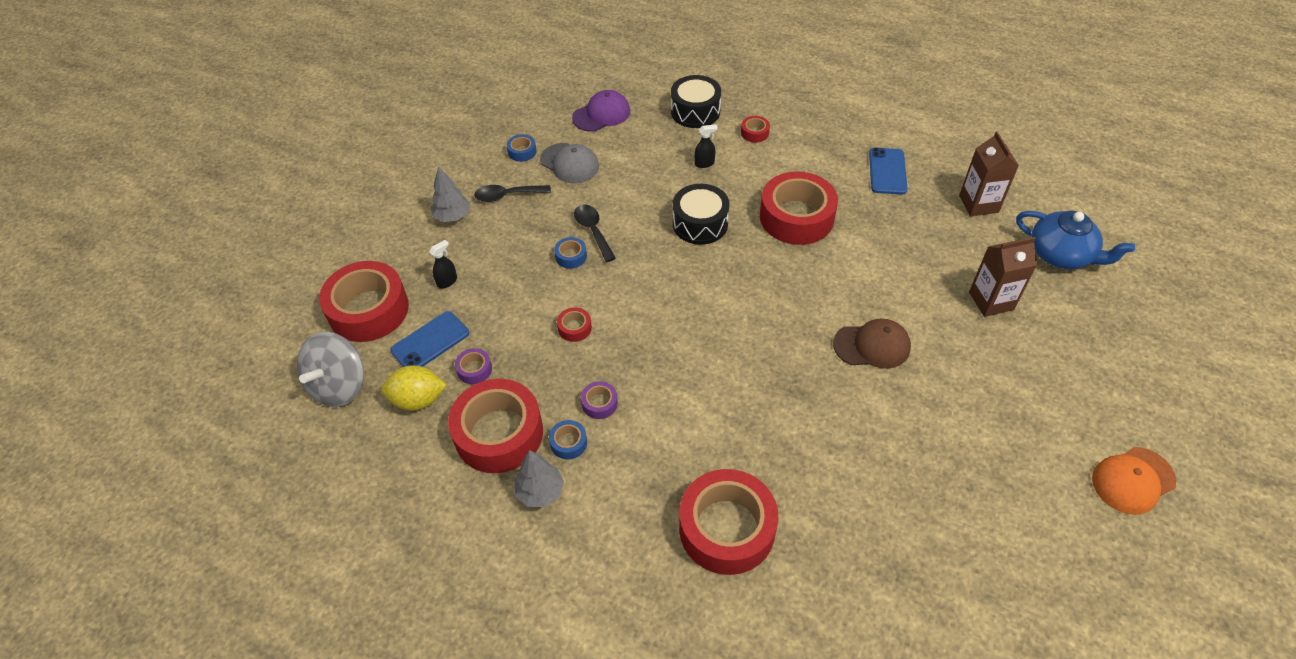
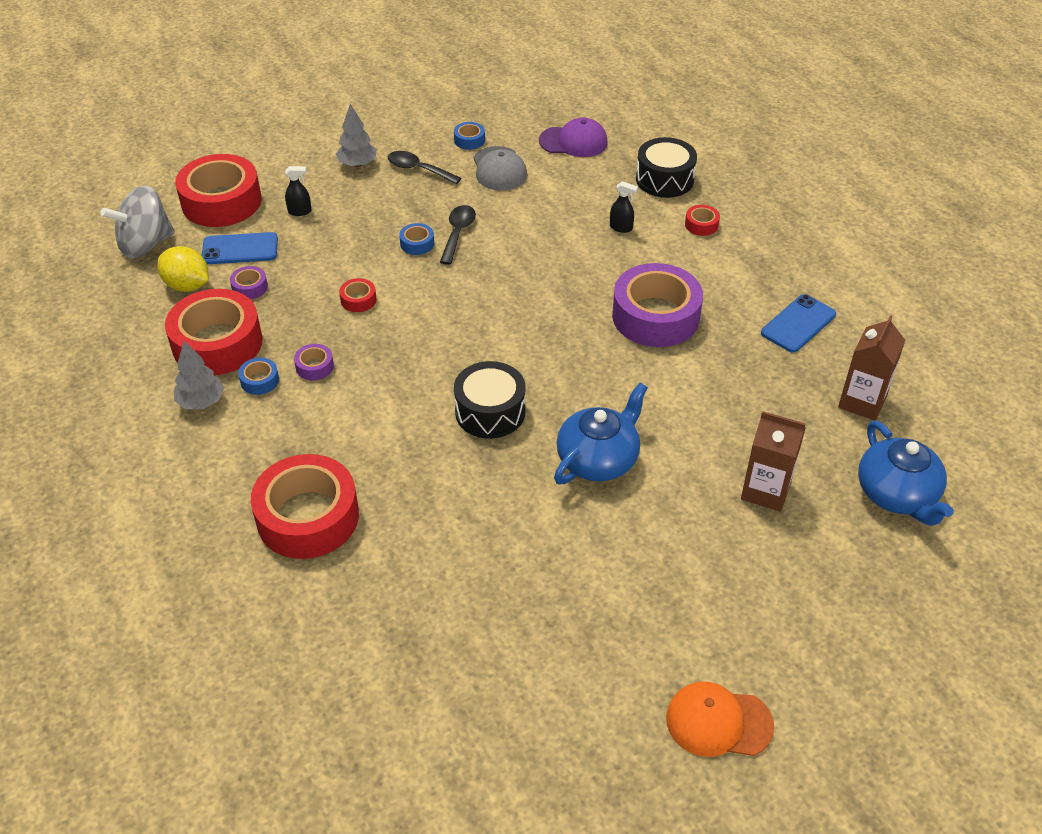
camera: 35 degrees right, 5 degrees down
black drum [673,184,730,245] -> black drum moved to [454,361,526,439]
red tape [760,172,838,245] -> purple tape [612,263,703,347]
brown cap [833,319,911,369] -> blue teapot [554,383,648,484]

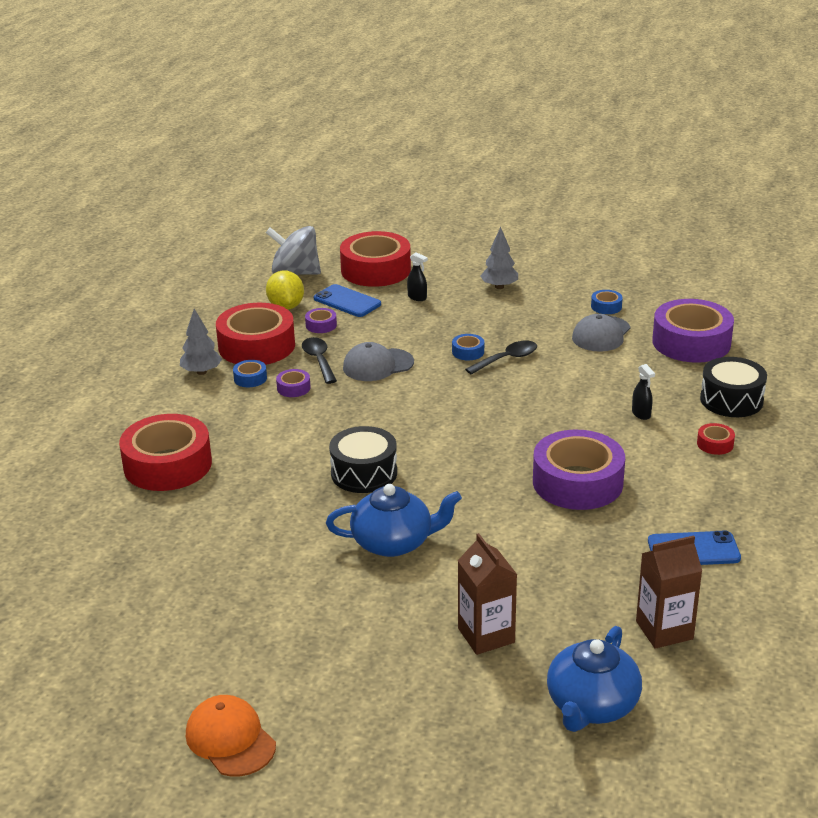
camera: 45 degrees right, 15 degrees down
red tape [339,278,377,312] -> grey cap [343,342,414,381]
black spoon [388,151,461,184] -> black spoon moved to [302,337,337,384]
purple cap [539,118,608,157] -> purple tape [652,299,734,363]

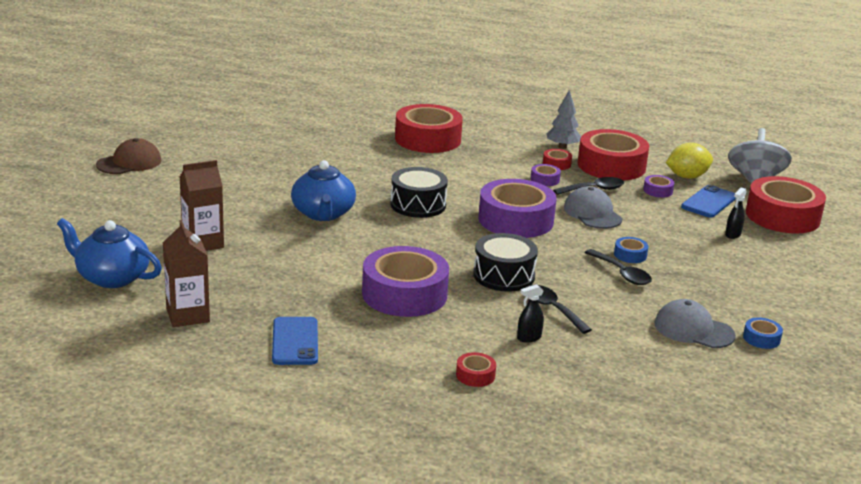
camera: 85 degrees right, 5 degrees down
orange cap [186,695,276,776] -> brown cap [96,138,162,174]
blue tape [233,360,267,387] -> red tape [543,149,572,170]
grey tree [480,227,518,289] -> none
purple tape [652,299,734,363] -> purple tape moved to [478,179,557,238]
black drum [700,357,767,417] -> black drum moved to [473,233,538,292]
none -> black spoon [527,285,592,334]

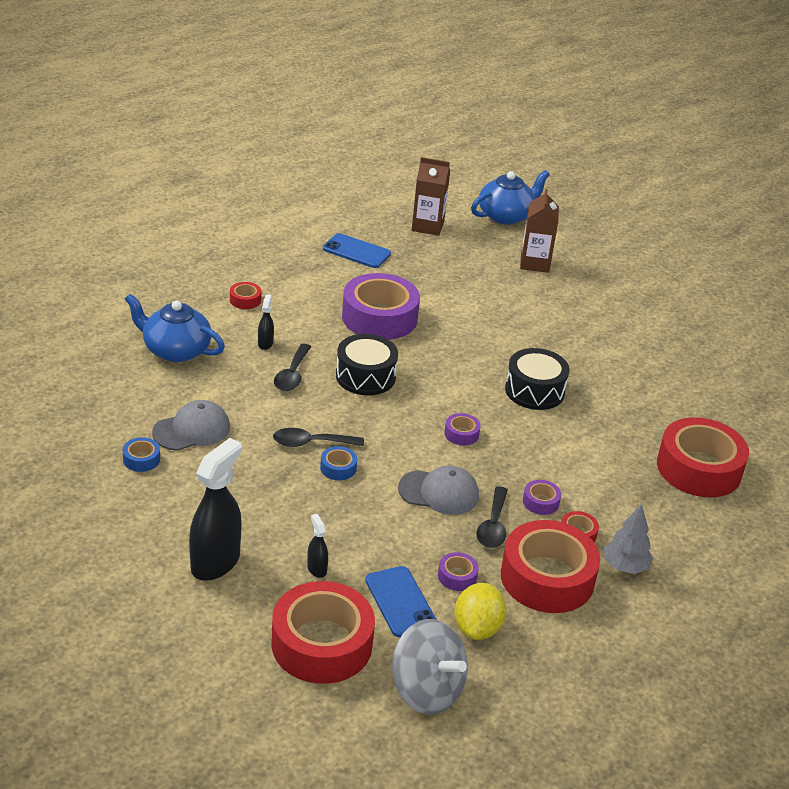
camera: 120 degrees right, 10 degrees up
brown cap [96,138,162,174] -> none
blue teapot [291,160,356,221] -> blue teapot moved to [125,294,225,362]
purple tape [478,179,557,238] -> purple tape [444,413,480,445], size x0.41
black spoon [527,285,592,334] -> black spoon turned 105 degrees clockwise [274,344,311,391]
none -> black spray bottle [189,438,242,581]

